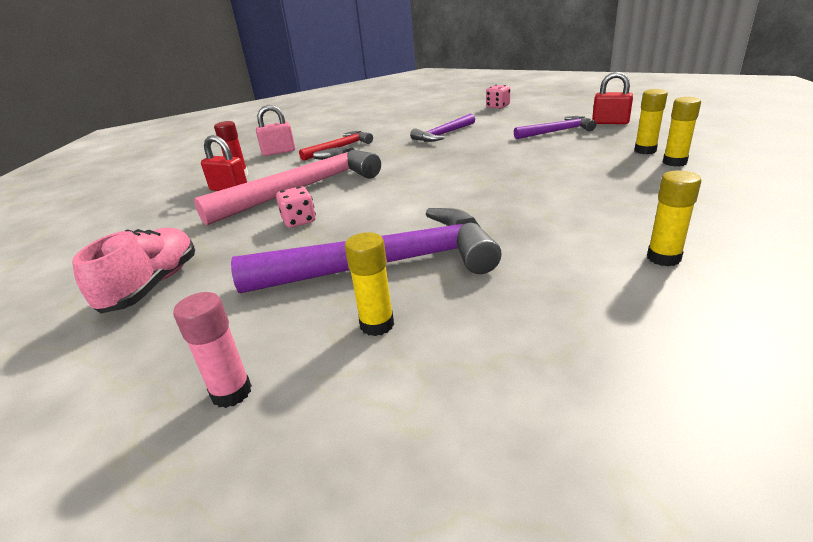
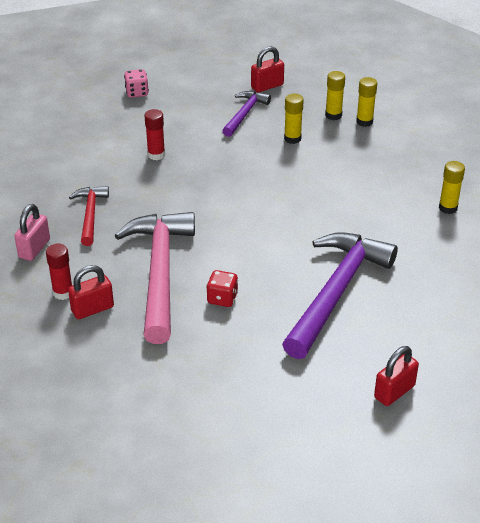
camera: 55 degrees left, 10 degrees up
pink shoe [72,228,195,313] -> none
pink glue stick [173,292,252,408] -> red padlock [374,346,419,406]
pink dice [276,186,316,228] -> red dice [206,270,238,307]
yellow glue stick [345,232,394,336] -> yellow glue stick moved to [284,94,304,144]
purple hammer [410,114,475,142] -> red glue stick [144,109,165,160]

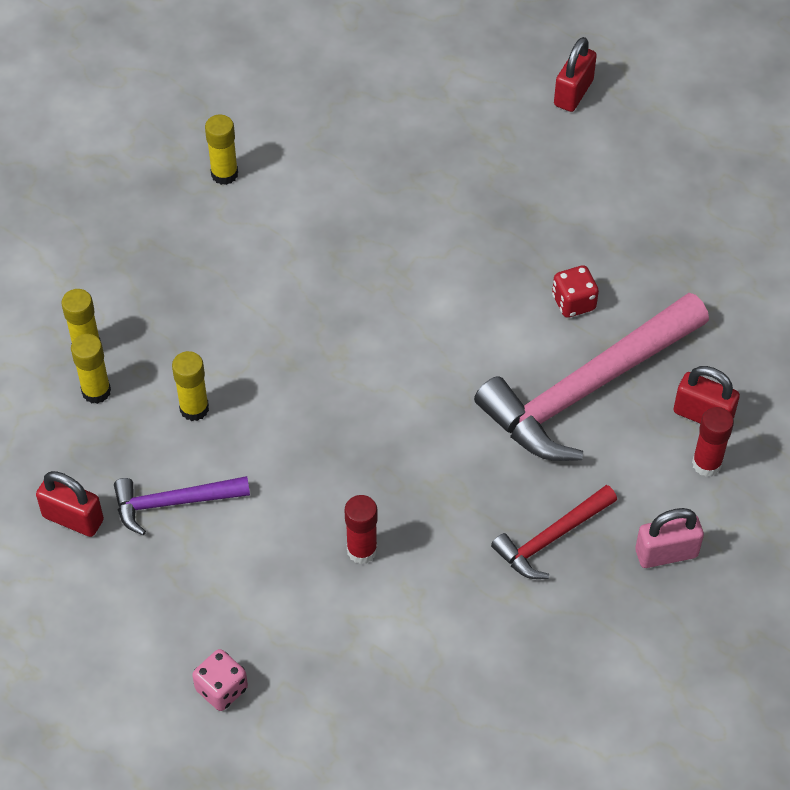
camera: 125 degrees left, 15 degrees up
purple hammer [282,233,398,359] -> none
red padlock [374,346,419,406] -> red padlock turned 75 degrees counterclockwise [554,37,597,112]

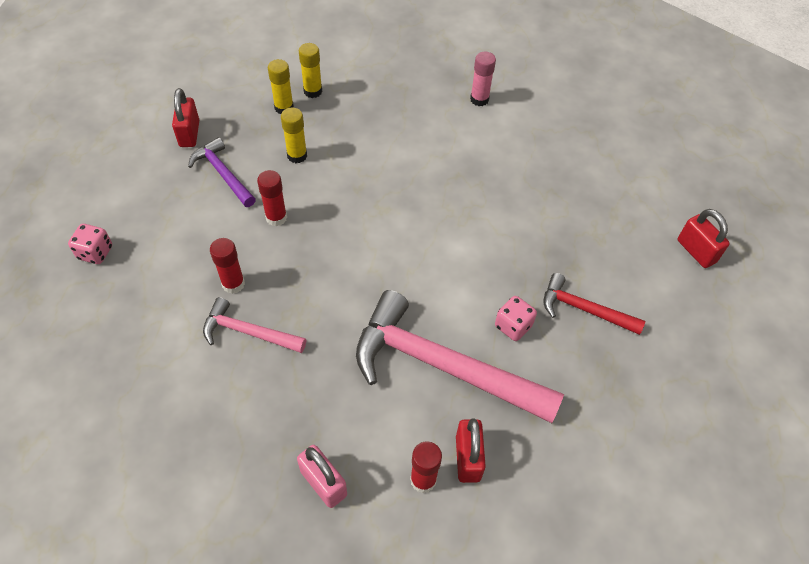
camera: 60 degrees right, 0 degrees up
yellow glue stick [205,114,238,185] -> pink glue stick [470,52,496,106]
red hammer [491,485,617,579] -> red hammer moved to [543,273,645,335]
red dice [552,265,599,318] -> pink dice [495,296,537,341]
red padlock [554,37,597,112] -> red padlock turned 60 degrees clockwise [678,209,730,268]
none -> pink hammer [203,297,306,353]
none -> red glue stick [257,170,287,226]

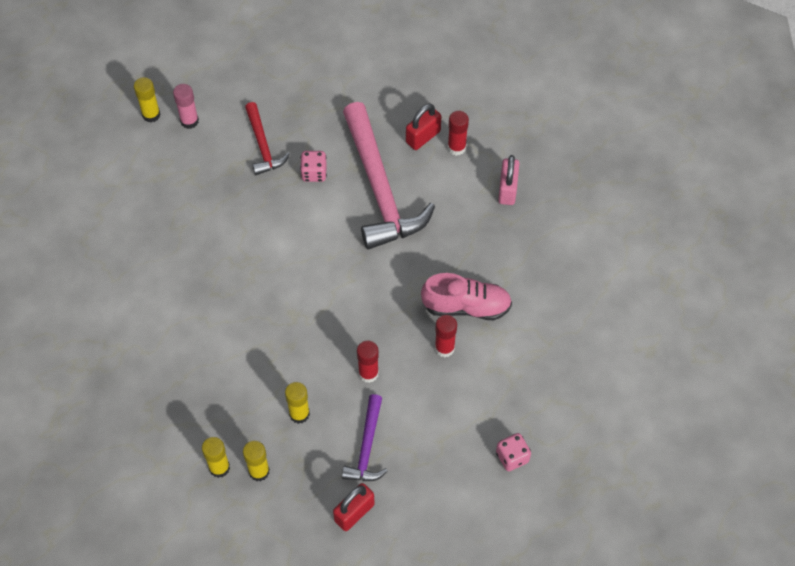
camera: 130 degrees left, 5 degrees up
pink hammer [203,297,306,353] -> pink shoe [421,273,512,320]
pink glue stick [470,52,496,106] -> pink glue stick moved to [173,84,199,129]
red padlock [678,209,730,268] -> yellow glue stick [134,77,161,122]

